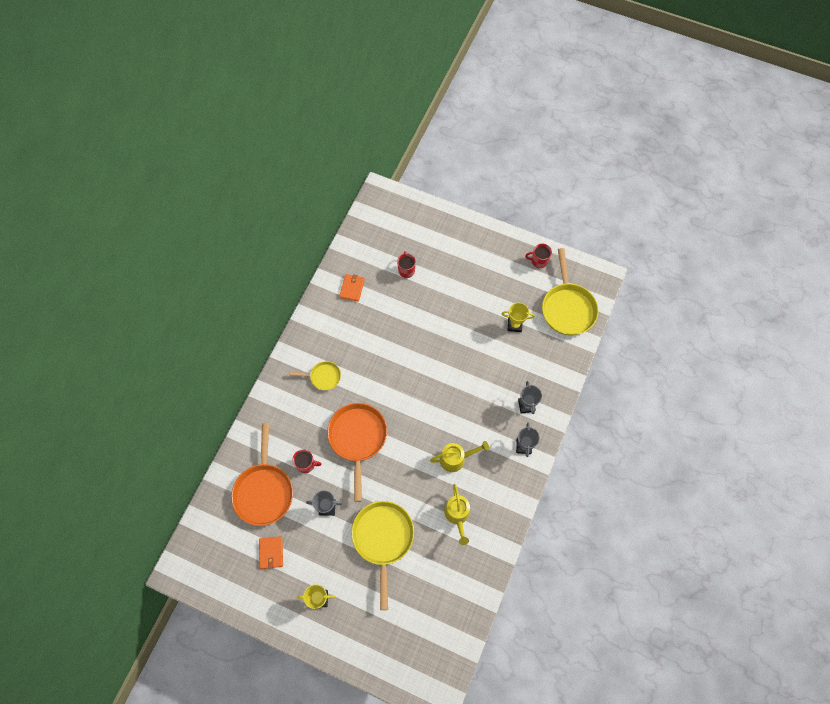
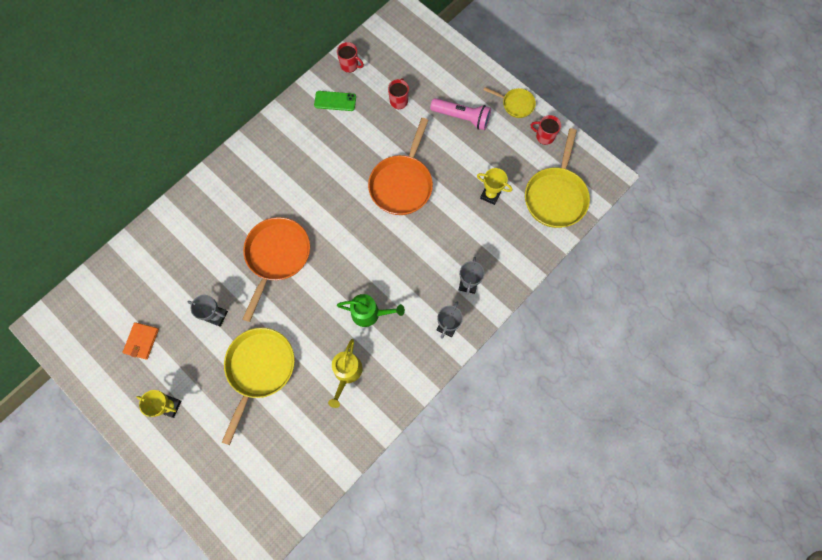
camera: 20 degrees right, 5 degrees up
orange pan [231,423,293,526] -> orange pan moved to [368,118,433,215]
yellow pan [289,361,341,390] -> yellow pan moved to [484,87,536,118]
red mug [292,449,322,473] -> red mug moved to [337,42,364,73]
orange wallet [339,274,365,302] -> green phone [314,91,356,111]
yellow watering can [430,441,489,472] -> green watering can [337,294,405,327]
none -> pink flashlight [430,98,491,130]

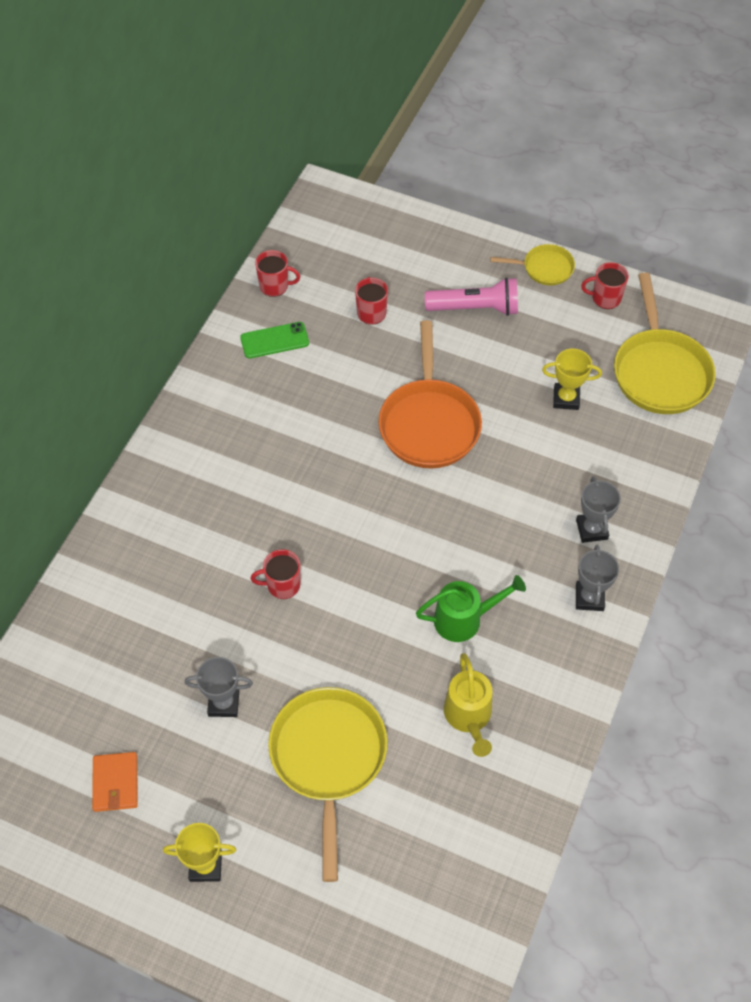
camera: 20 degrees left, 15 degrees down
orange pan [243,217,310,322] -> red mug [251,549,300,599]

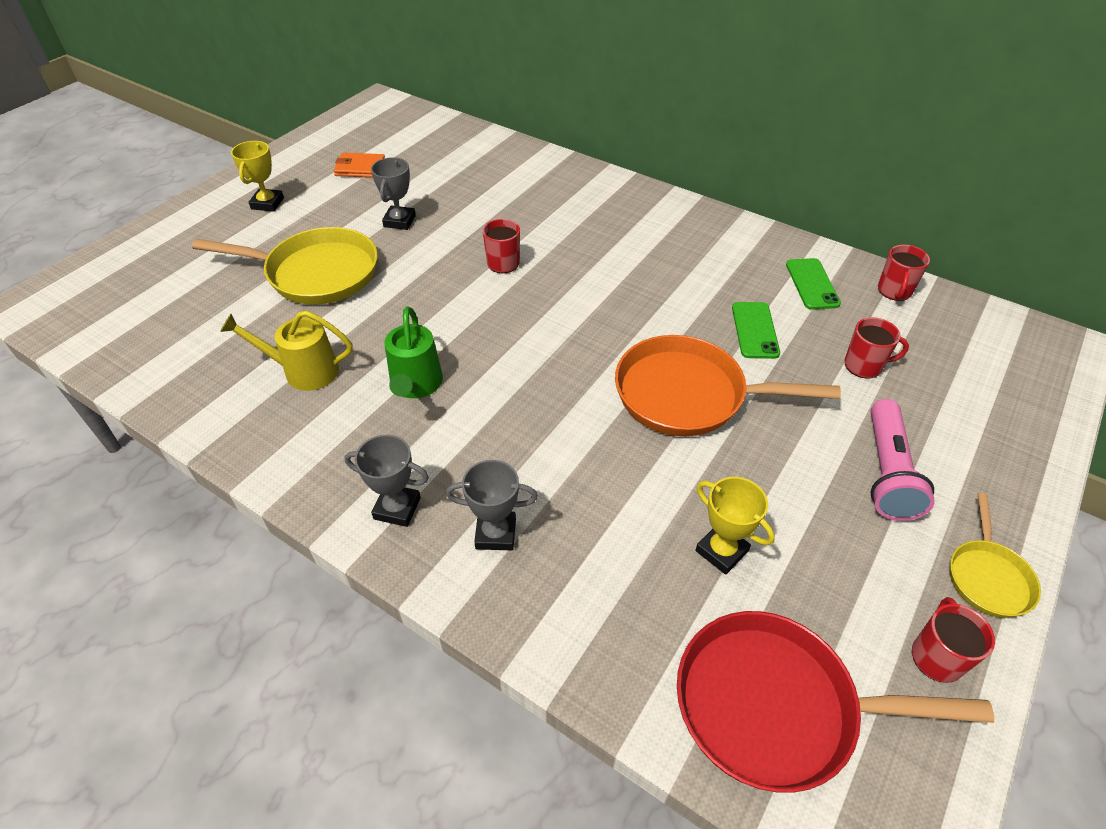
camera: 100 degrees right, 10 degrees down
yellow trophy [542,349,602,410] -> yellow trophy turned 60 degrees counterclockwise [695,477,775,575]
yellow pan [614,273,716,414] -> red pan [677,611,994,793]
none -> green phone [732,302,780,359]

